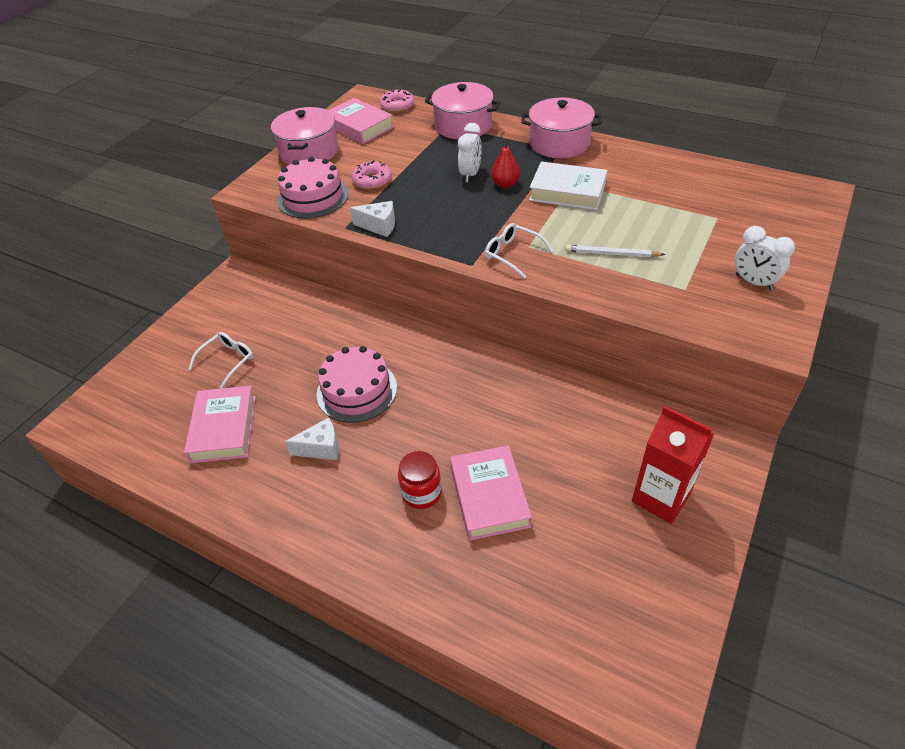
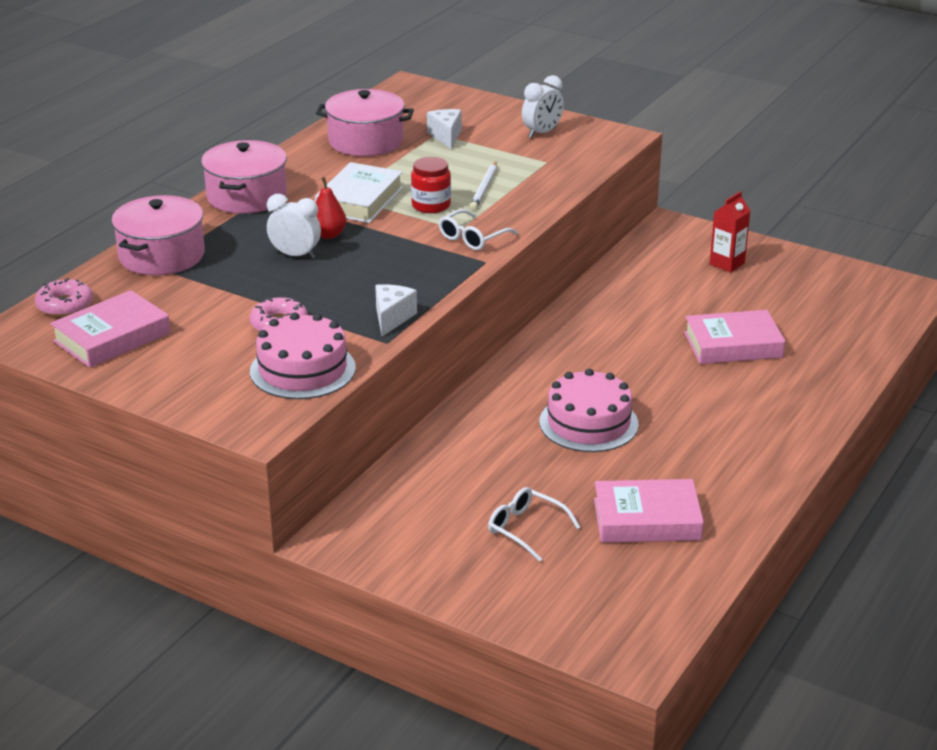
camera: 90 degrees left, 15 degrees down
pink pot [271,107,339,165] -> pink pot moved to [316,89,414,156]
white cheese [285,417,339,460] -> white cheese moved to [427,109,462,149]
red jar [398,451,442,509] -> red jar moved to [411,157,451,213]
red carton [632,406,714,524] -> red carton [710,191,750,273], size x0.66

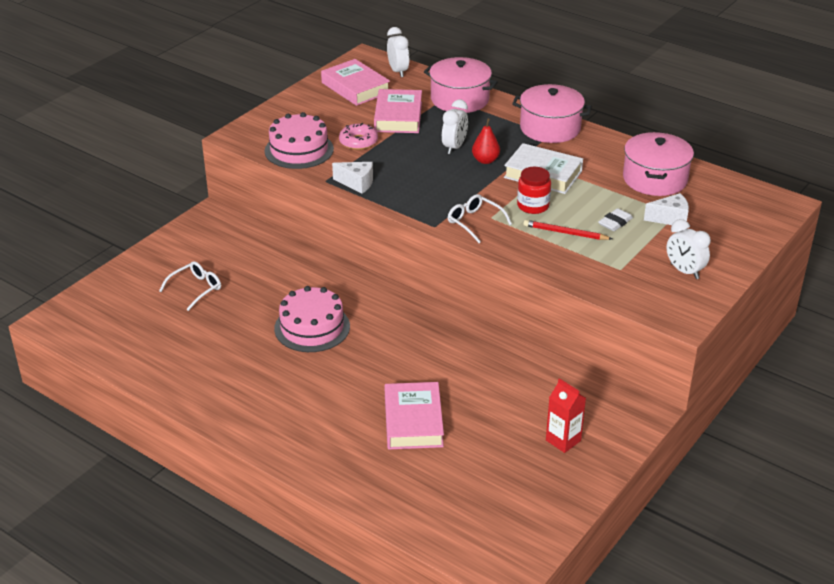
camera: 95 degrees right, 5 degrees up
pink donut [35,278,93,317] -> white clock [387,27,409,77]
white pencil [470,162,497,210] -> red pencil [523,220,612,240]
pink book [594,479,704,543] -> pink book moved to [374,89,422,133]
none -> white eraser [598,208,633,231]

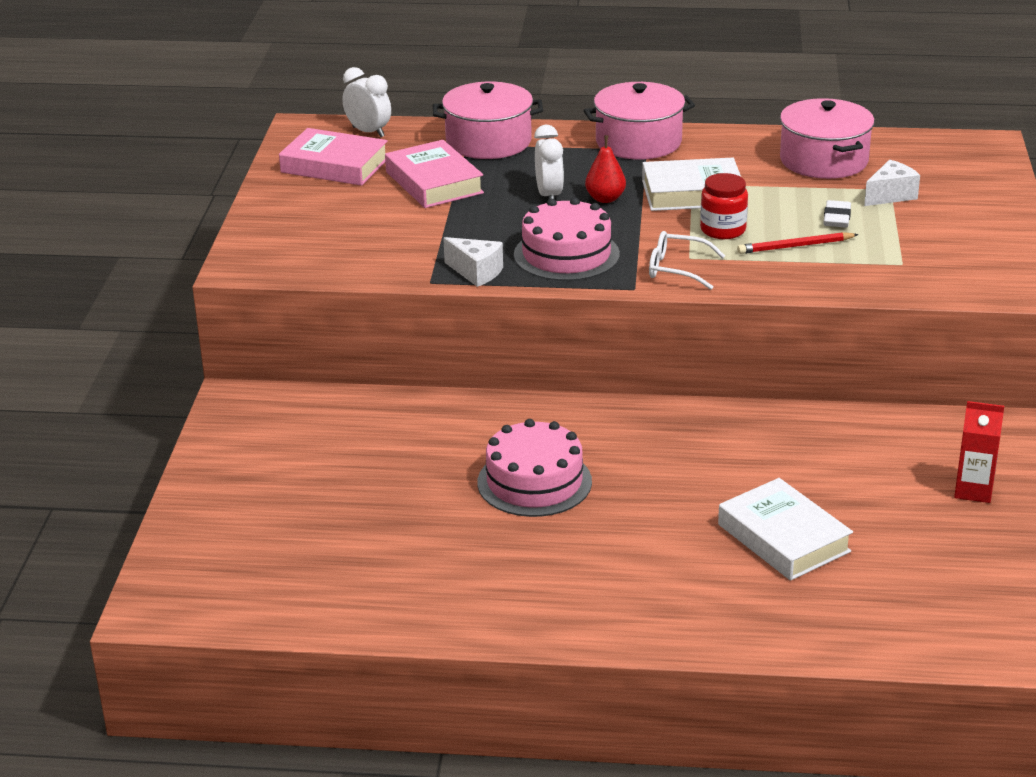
camera: 30 degrees left, 5 degrees down
white glasses [159,261,221,311] -> none
pink cake [265,112,334,169] -> pink cake moved to [514,198,620,281]
white cheese [332,162,373,194] -> white cheese turned 45 degrees clockwise [443,237,503,287]
pink donut [339,123,378,150] -> none
pink book [385,382,444,449] -> white book [718,478,853,581]
white clock [666,219,711,279] -> none

